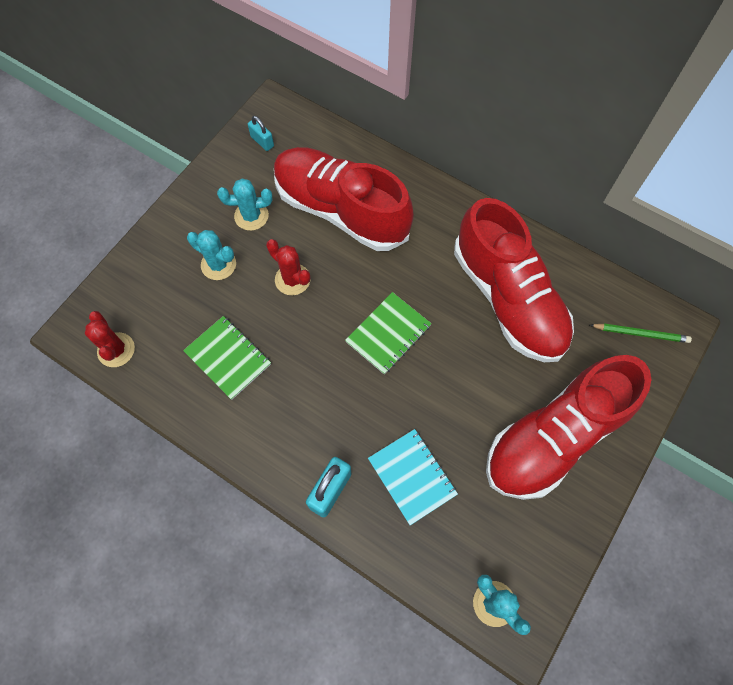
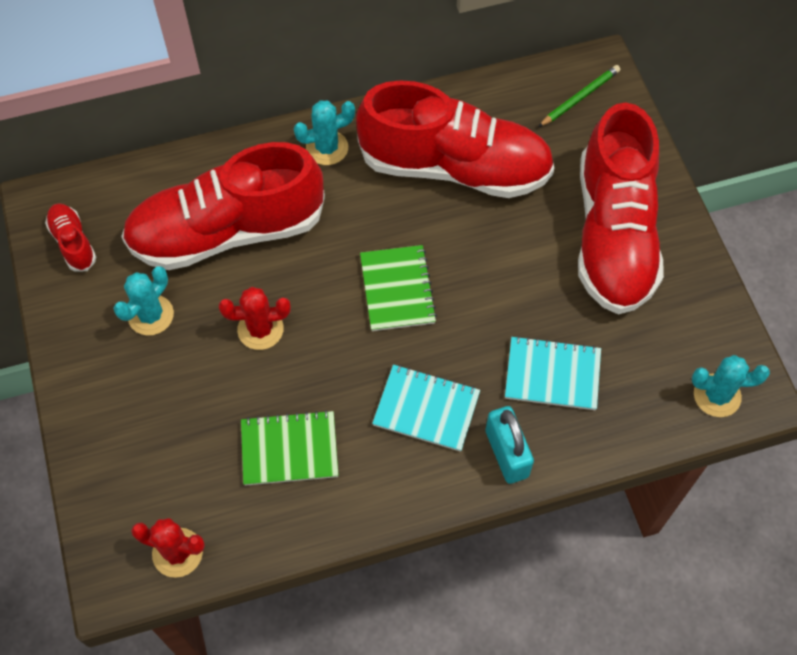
camera: 50 degrees left, 5 degrees down
turquoise cactus [187,230,236,280] -> turquoise cactus moved to [294,100,355,165]
turquoise padlock [248,116,274,151] -> red shoe [45,203,96,272]
none -> turquoise notebook [372,365,480,452]

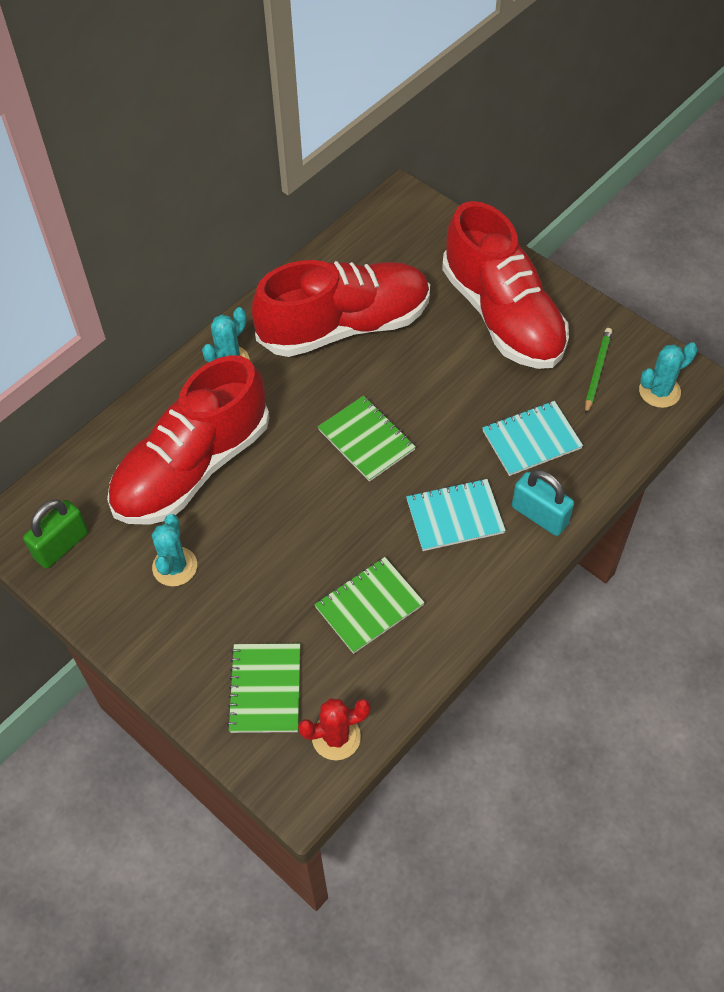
camera: 30 degrees left, 5 degrees down
red shoe [45,203,96,272] -> green padlock [23,499,88,569]
red cactus [219,287,291,350] -> none
green pencil [538,65,620,127] -> green pencil moved to [585,328,612,414]
none -> green notebook [227,644,300,733]

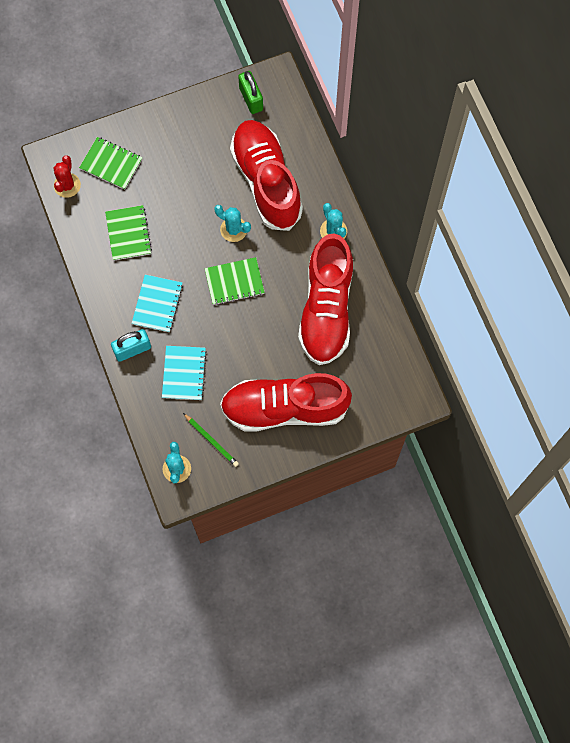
camera: 115 degrees right, 15 degrees up
turquoise cactus [152,514,197,586] -> turquoise cactus moved to [214,205,251,242]

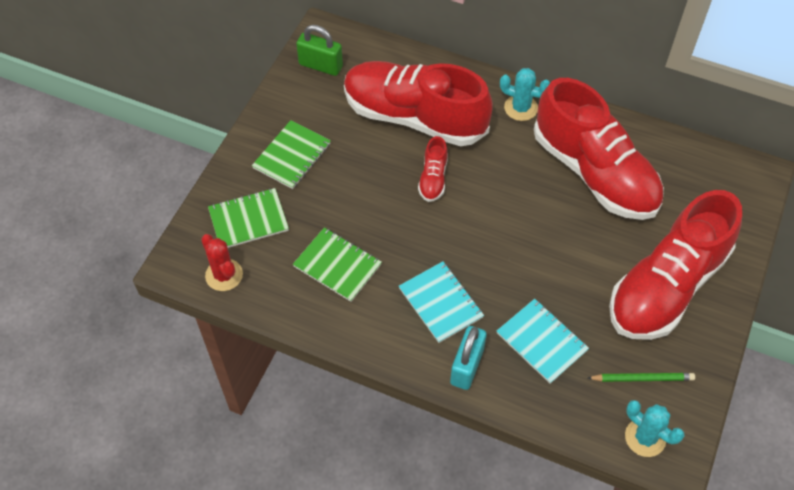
camera: 45 degrees left, 15 degrees down
green notebook [205,257,265,305] -> green notebook moved to [252,120,331,189]
turquoise cactus [214,205,251,242] -> red shoe [418,136,448,202]

